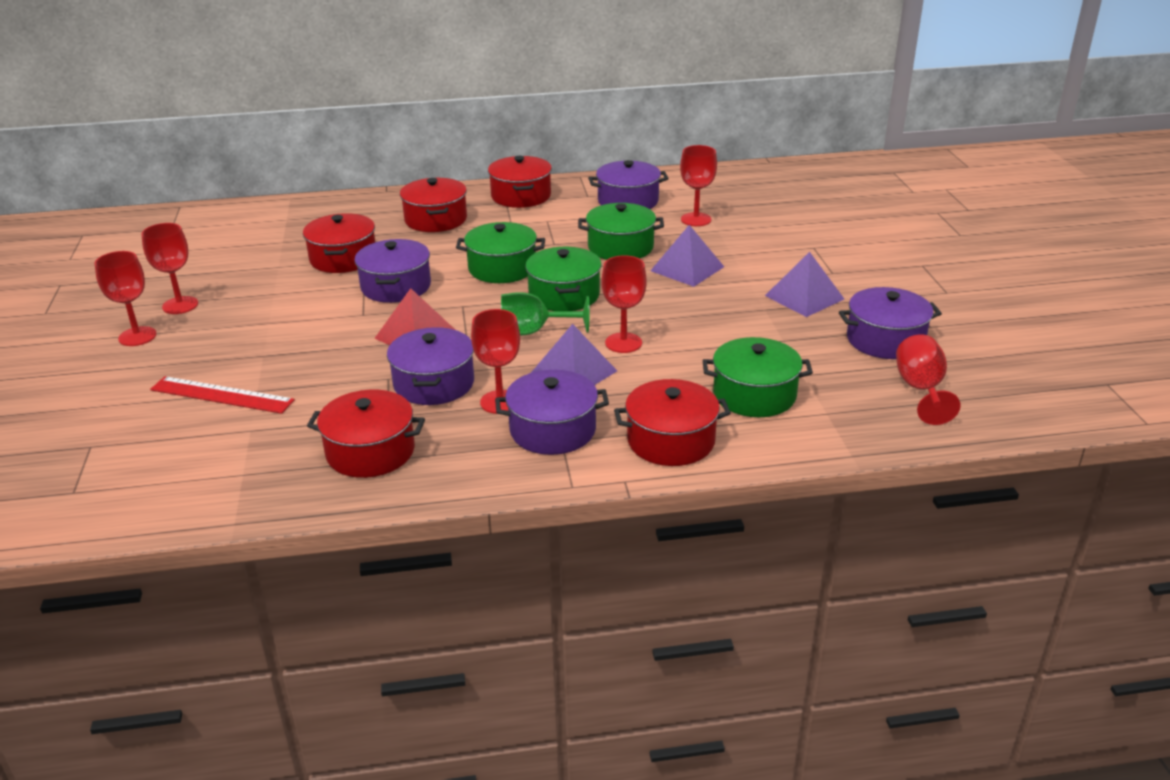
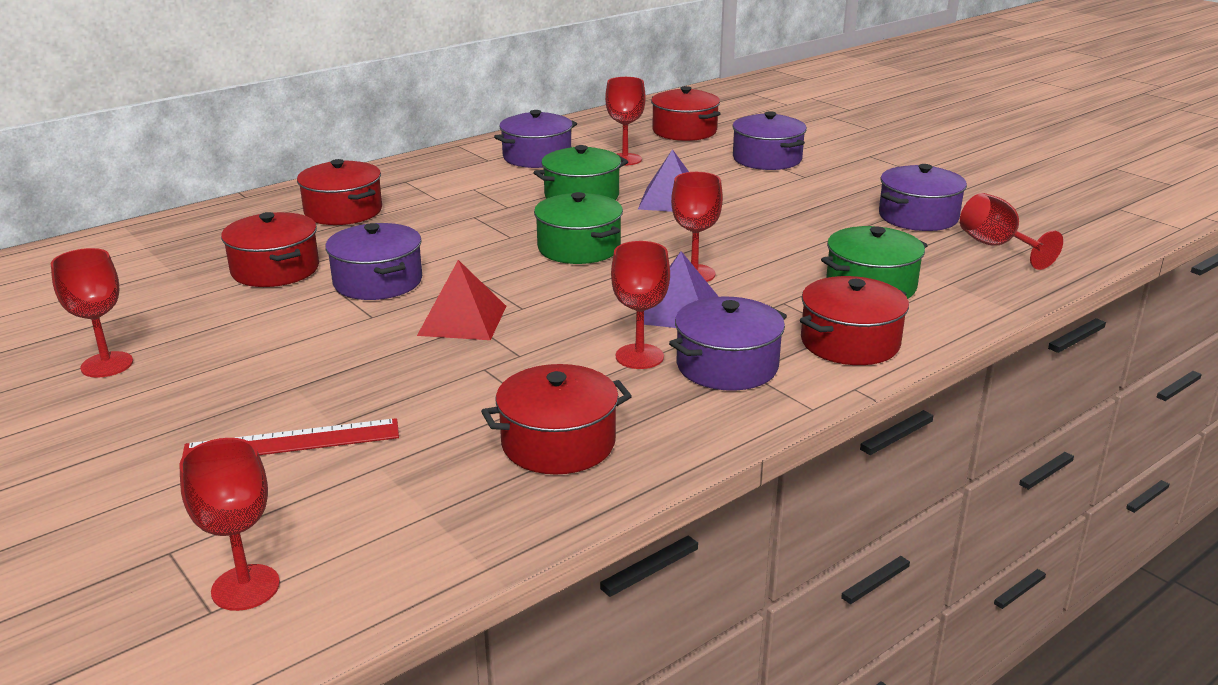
camera: 30 degrees left, 5 degrees down
red goblet [95,251,157,346] -> red goblet moved to [179,438,280,611]
purple pot [387,327,474,405] -> purple pot moved to [732,111,807,170]
green pot [456,222,545,283] -> none
red pot [488,156,552,208] -> red pot moved to [651,86,721,141]
green goblet [501,292,589,336] -> none
purple pyramid [765,252,844,317] -> none

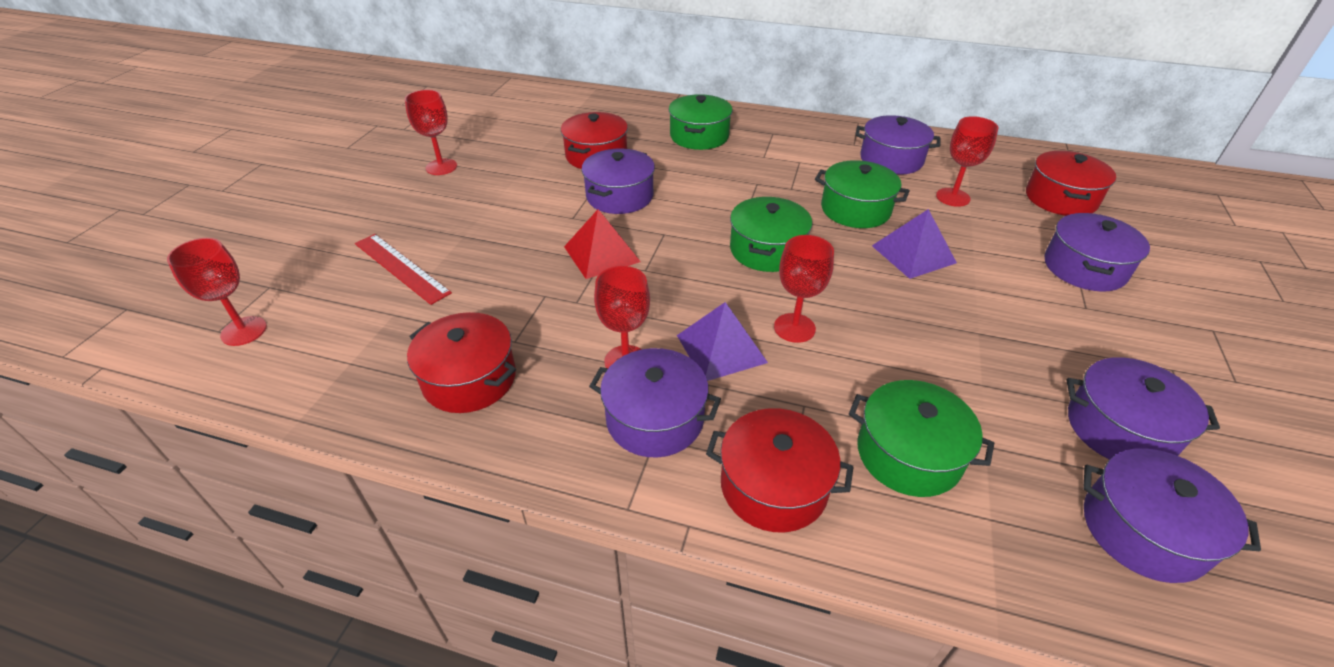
camera: 55 degrees right, 15 degrees up
red pot [297,159,382,225] -> green pot [669,94,733,150]
red goblet [960,193,1063,270] -> purple pot [1083,448,1261,583]

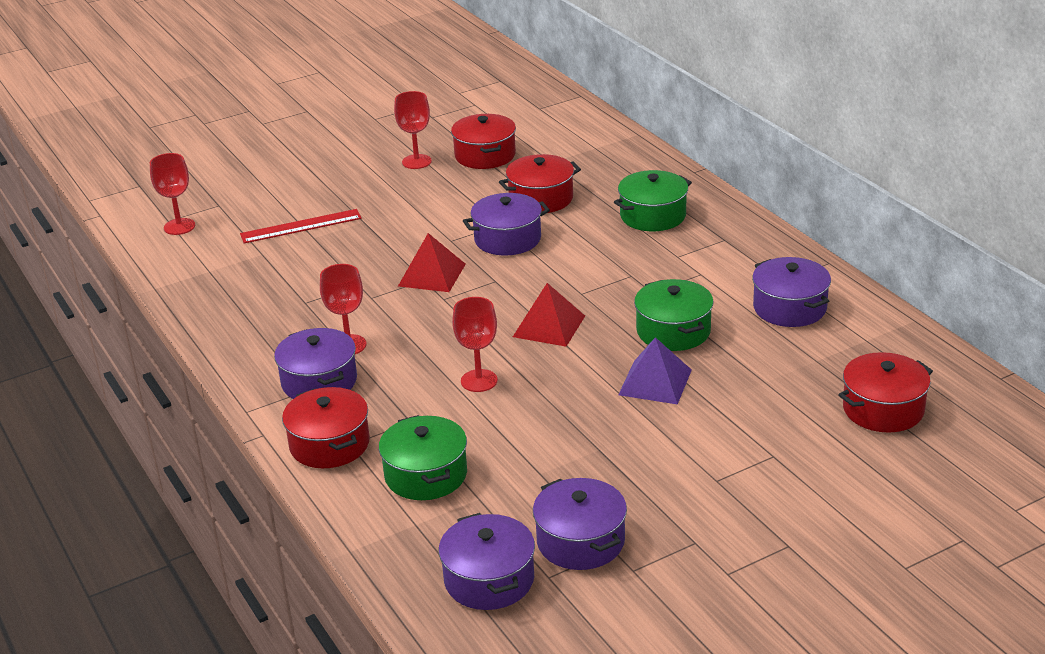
camera: 45 degrees right, 10 degrees down
red ruler [355,234,452,305] -> red ruler turned 75 degrees clockwise [240,209,362,243]
red pot [407,312,516,413] -> red pot moved to [451,114,516,169]
purple pyramid [677,302,768,381] -> none
green pot [730,197,812,272] -> red pyramid [513,283,585,347]
red goblet [936,116,998,207] -> none
purple pot [1044,213,1150,292] -> none

